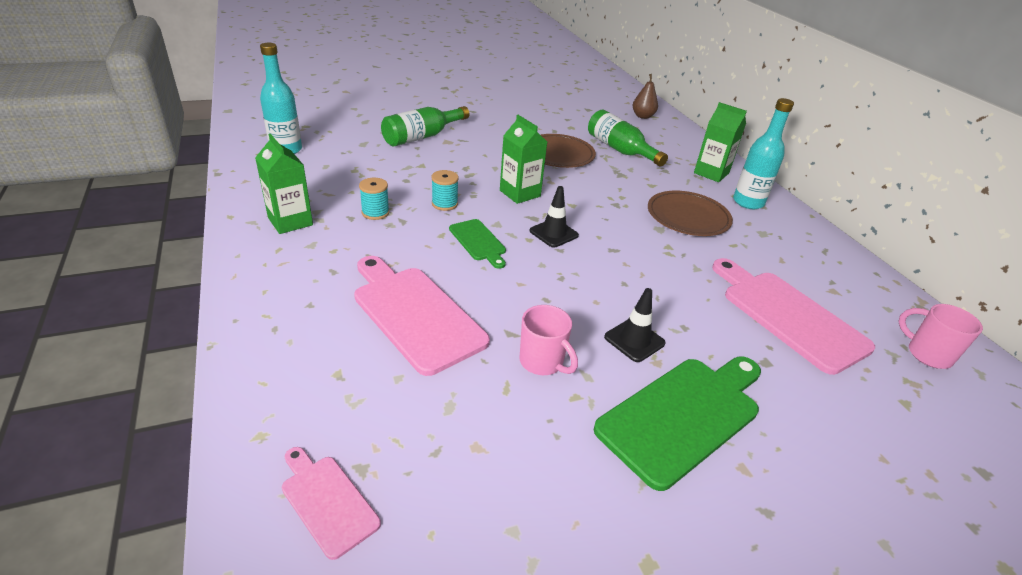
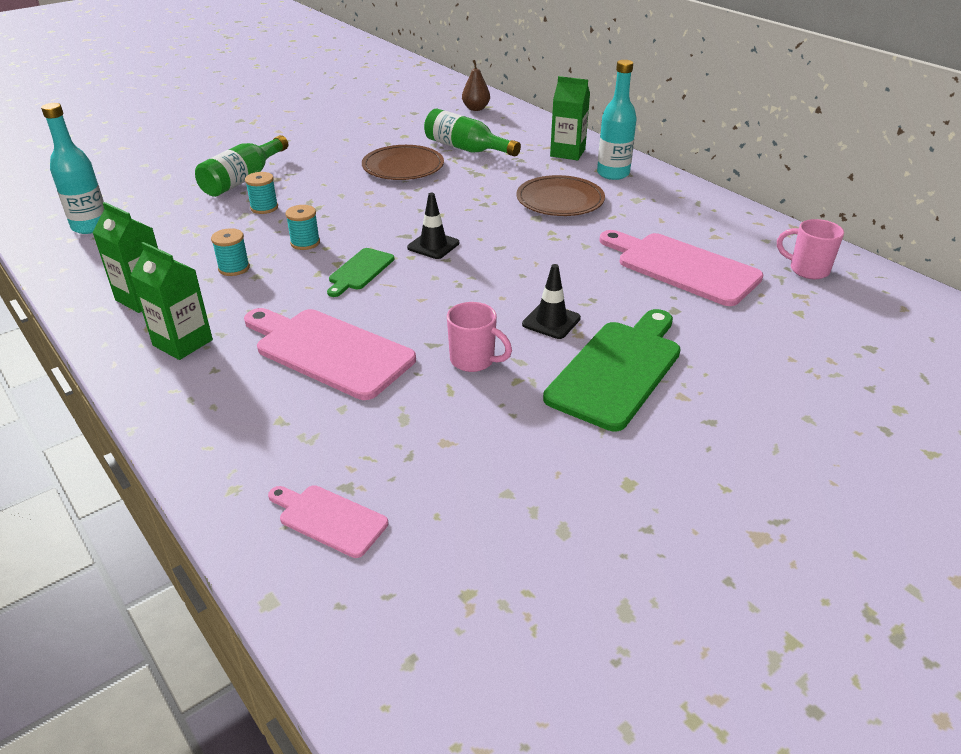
camera: 15 degrees left, 0 degrees up
green cutting board [449,219,506,269] -> green cutting board turned 75 degrees clockwise [327,248,394,297]
green carton [500,115,547,204] -> green carton moved to [131,242,213,360]
none -> turquoise spool [245,172,278,214]

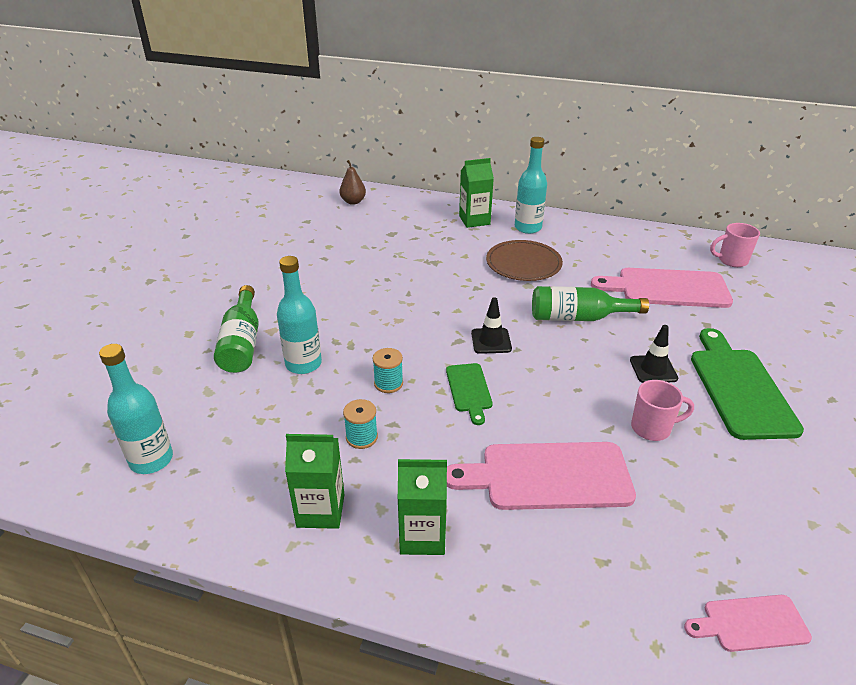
camera: 35 degrees left, 0 degrees up
turquoise spool [245,172,278,214] -> turquoise bottle [277,256,322,374]
brown plate [362,145,444,180] -> none
green bottle [424,109,521,157] -> green bottle moved to [532,286,649,321]

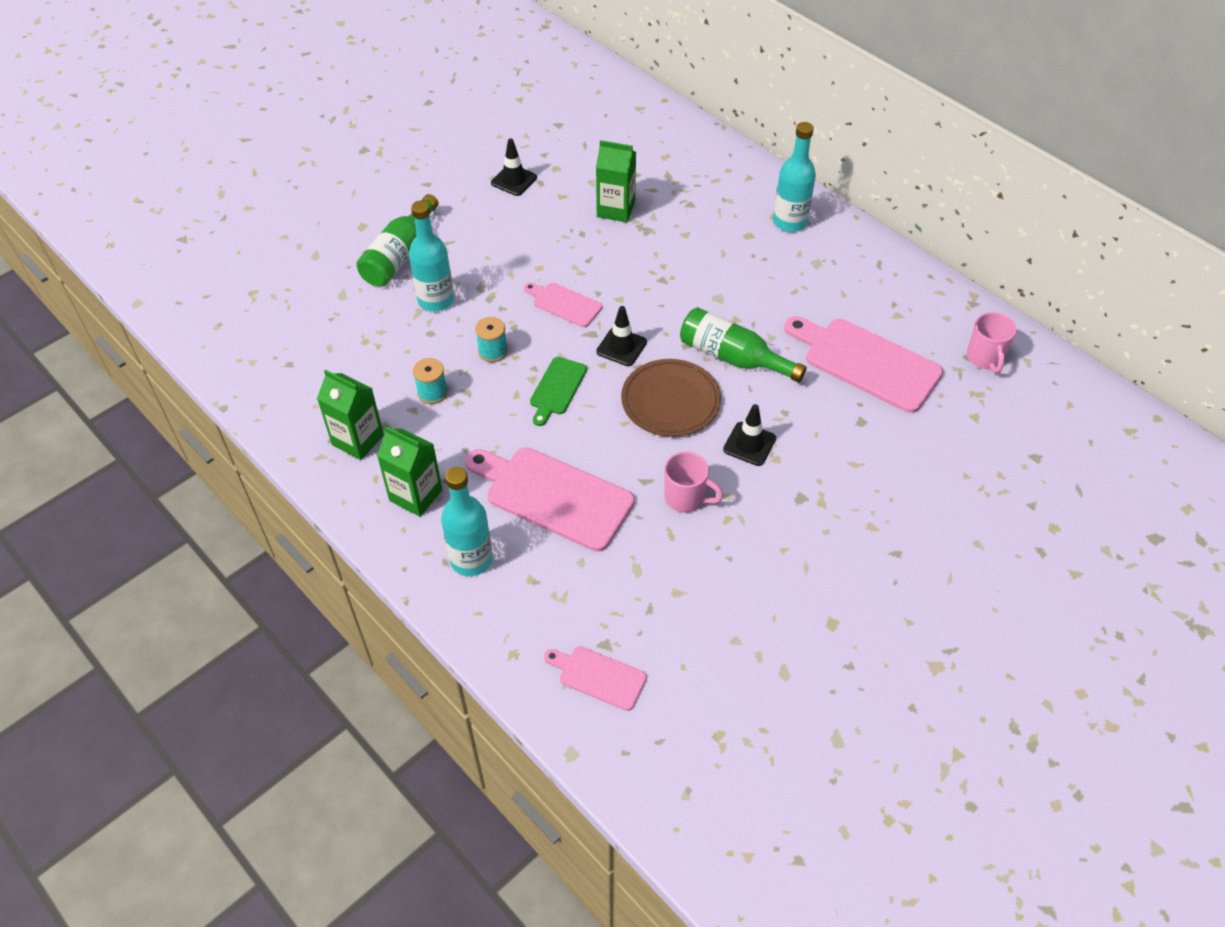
camera: 30 degrees right, 15 degrees up
turquoise bottle [99,344,173,474] -> turquoise bottle moved to [441,467,493,576]
brown pear [339,160,366,205] -> none
green carton [459,158,494,228] -> green carton moved to [596,140,636,222]
brown plate [486,240,563,281] -> brown plate moved to [621,359,721,437]
green cutting board [691,328,804,440] -> none
pink mug [710,223,760,267] -> pink mug turned 120 degrees counterclockwise [967,312,1017,373]
none -> black traffic cone [491,138,537,196]
none -> pink cutting board [524,283,602,327]

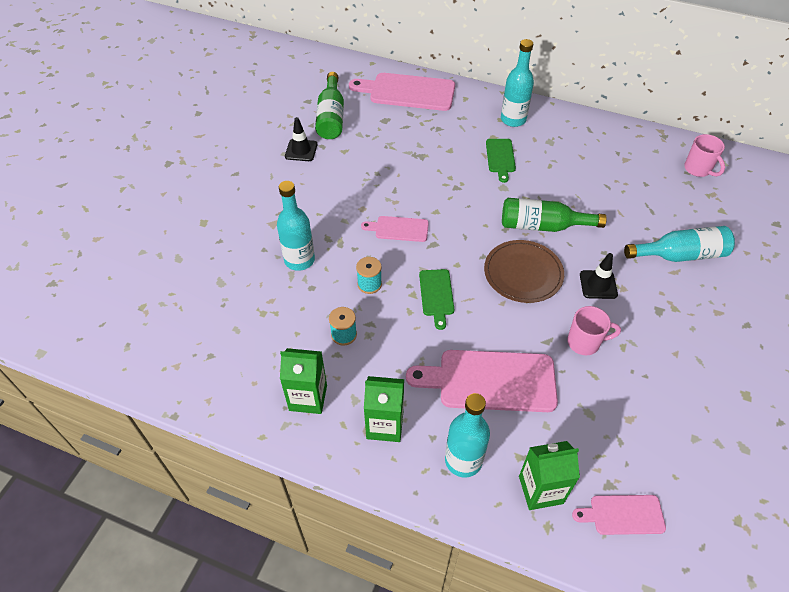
camera: 25 degrees left, 0 degrees up
green bottle [356,194,439,287] -> green bottle moved to [315,72,344,139]
green carton [596,140,636,222] -> green carton moved to [519,441,580,510]
black traffic cone [596,306,647,366] -> none
pink cutting board [784,316,943,413] -> pink cutting board moved to [349,73,455,111]
none -> green cutting board [486,139,516,183]
none -> turquoise bottle [624,226,735,262]

